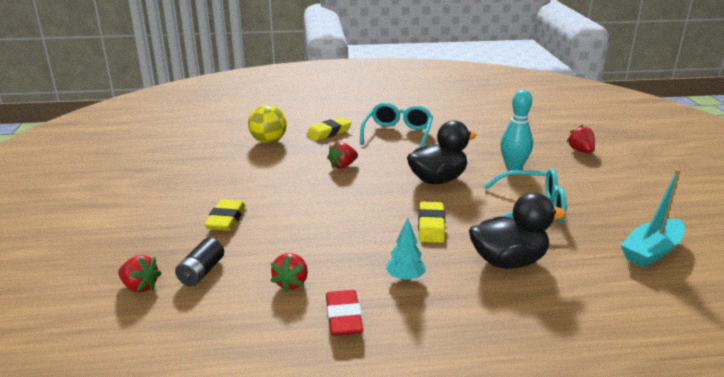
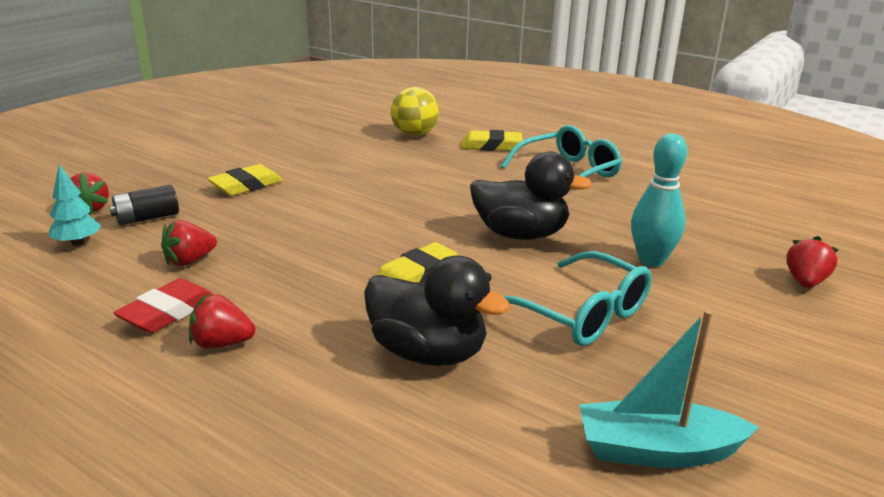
camera: 40 degrees right, 0 degrees up
red strawberry [327,142,358,169] -> red strawberry moved to [189,294,256,348]
turquoise tree [385,218,426,281] -> turquoise tree moved to [49,164,101,246]

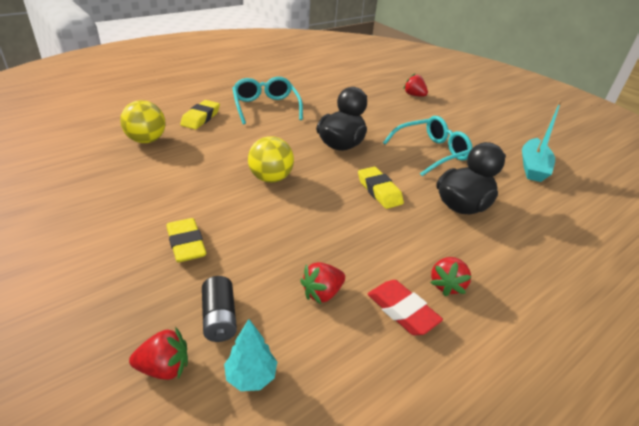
camera: 75 degrees left, 10 degrees up
red strawberry [161,220,217,266] -> red strawberry turned 75 degrees clockwise [300,262,345,304]
turquoise bowling pin [631,133,687,267] -> none
none -> yellow ball [248,136,294,183]

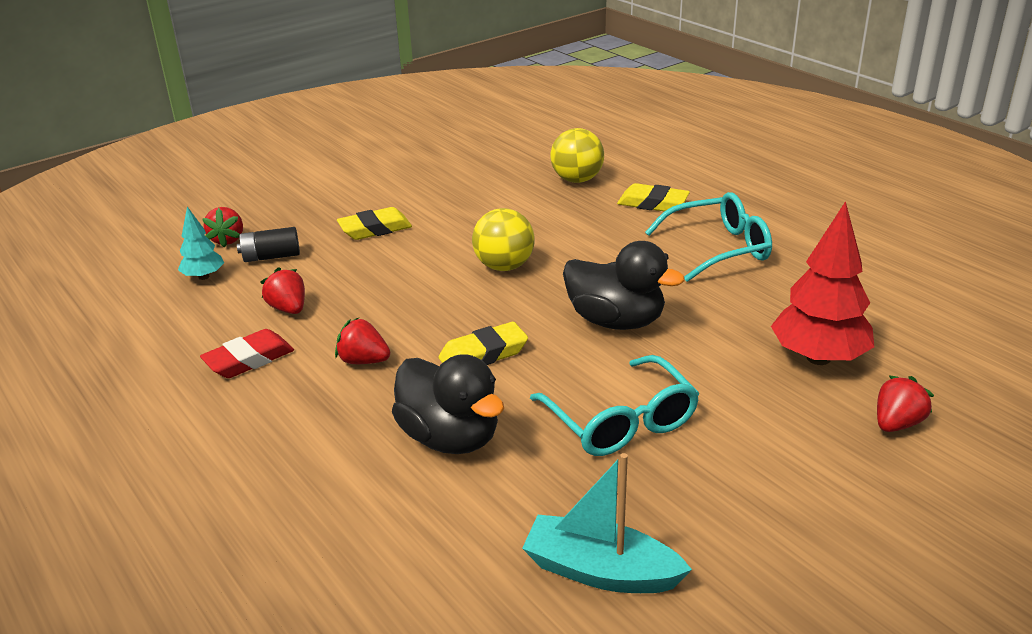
camera: 95 degrees right, 5 degrees down
red strawberry [430,257,472,296] -> red strawberry moved to [335,318,390,364]
none -> red tree [771,201,874,365]

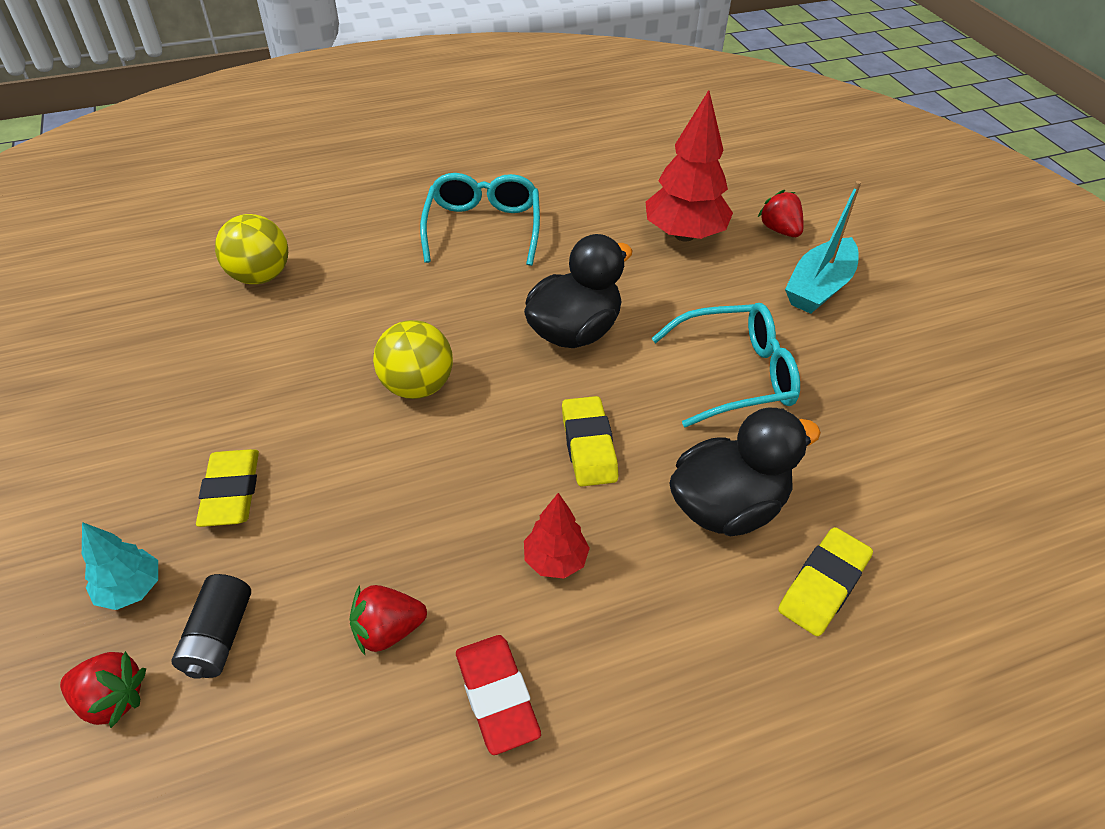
camera: 75 degrees left, 15 degrees up
turquoise tree [178,207,224,280] -> turquoise tree moved to [82,522,158,610]
red strawberry [335,318,390,364] -> red tree [524,493,590,578]
turquoise boat [522,453,692,593] -> turquoise boat moved to [785,181,861,314]
yellow eraser [617,183,690,211] -> yellow eraser moved to [778,527,873,636]

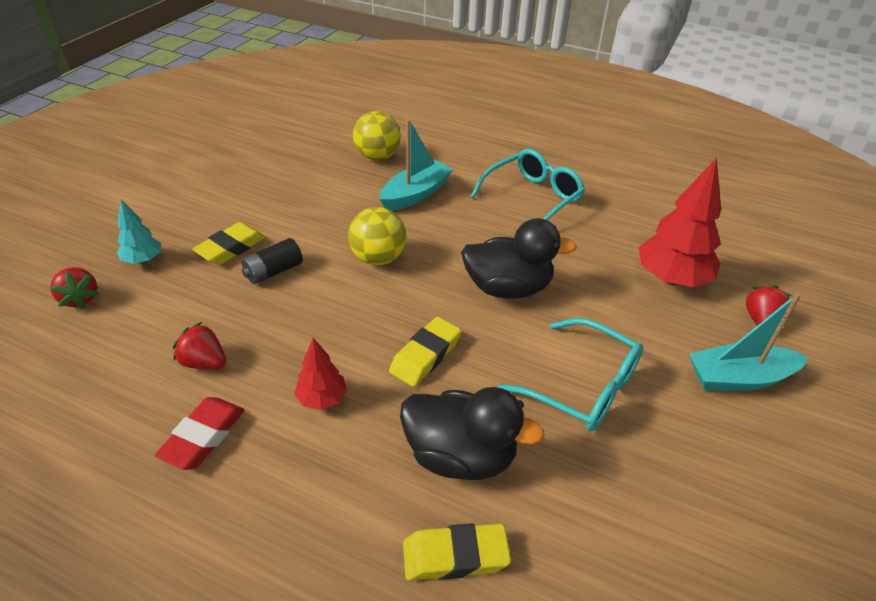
camera: 45 degrees right, 5 degrees down
black battery [171,574,251,679] -> black battery moved to [241,238,303,284]
none -> turquoise boat [379,119,453,211]

